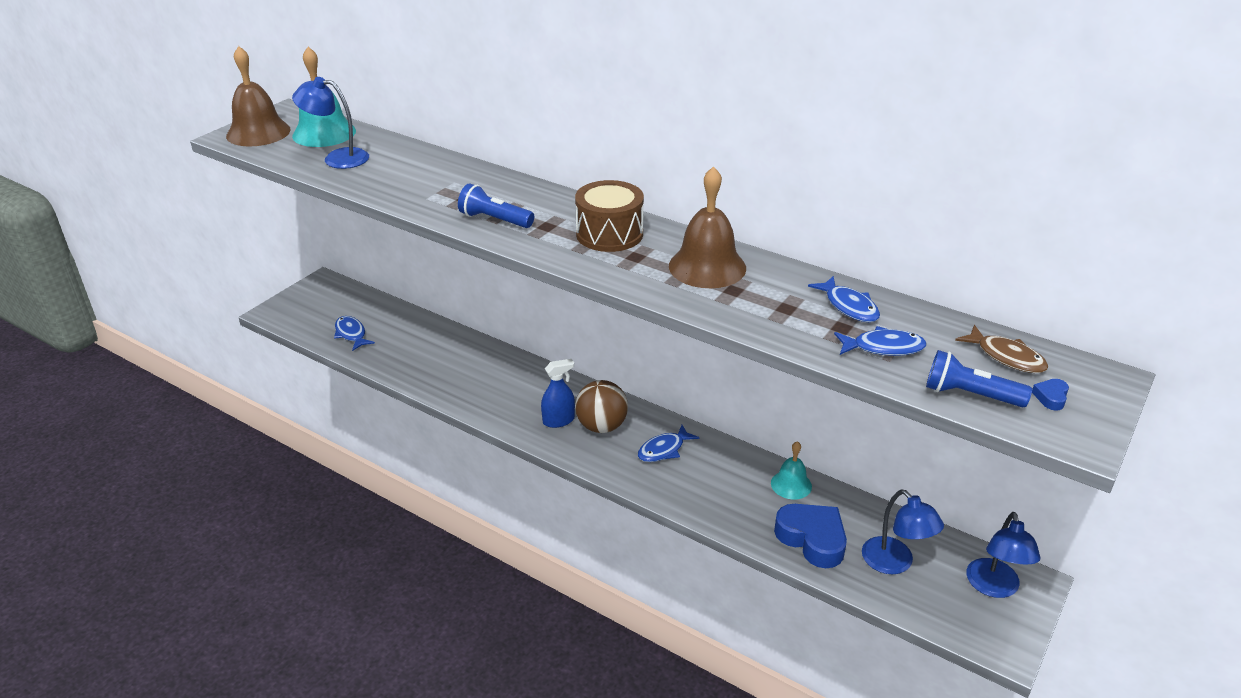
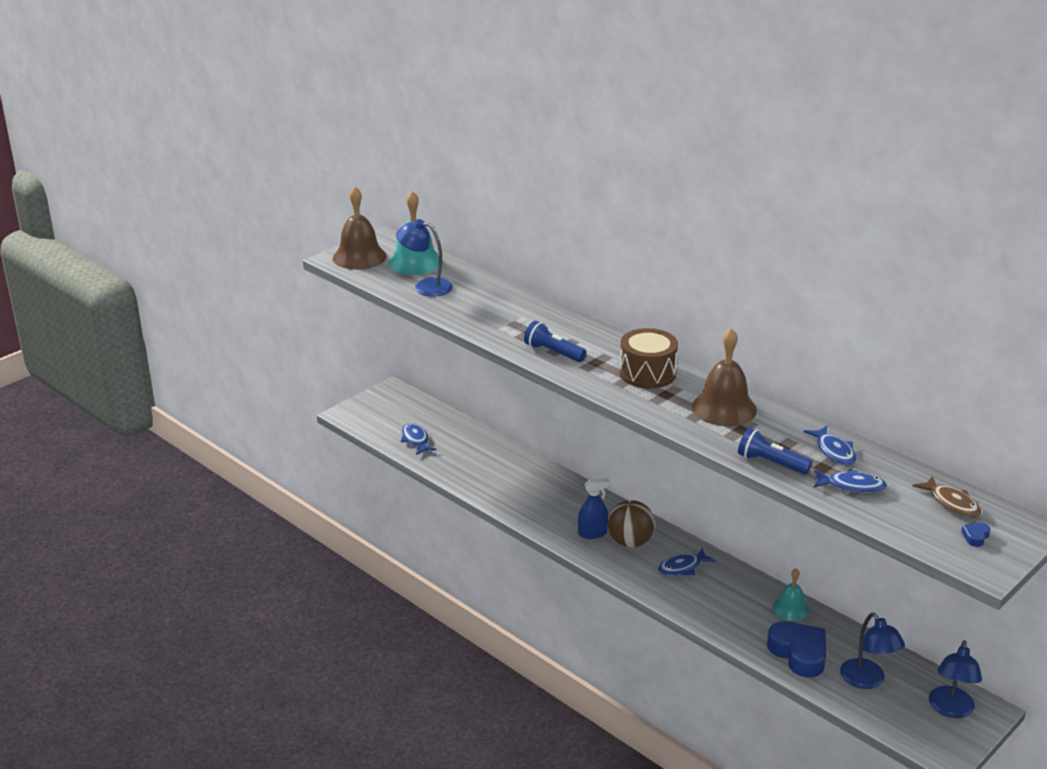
camera: 10 degrees right, 5 degrees down
blue flashlight [926,350,1032,407] -> blue flashlight moved to [738,428,812,474]

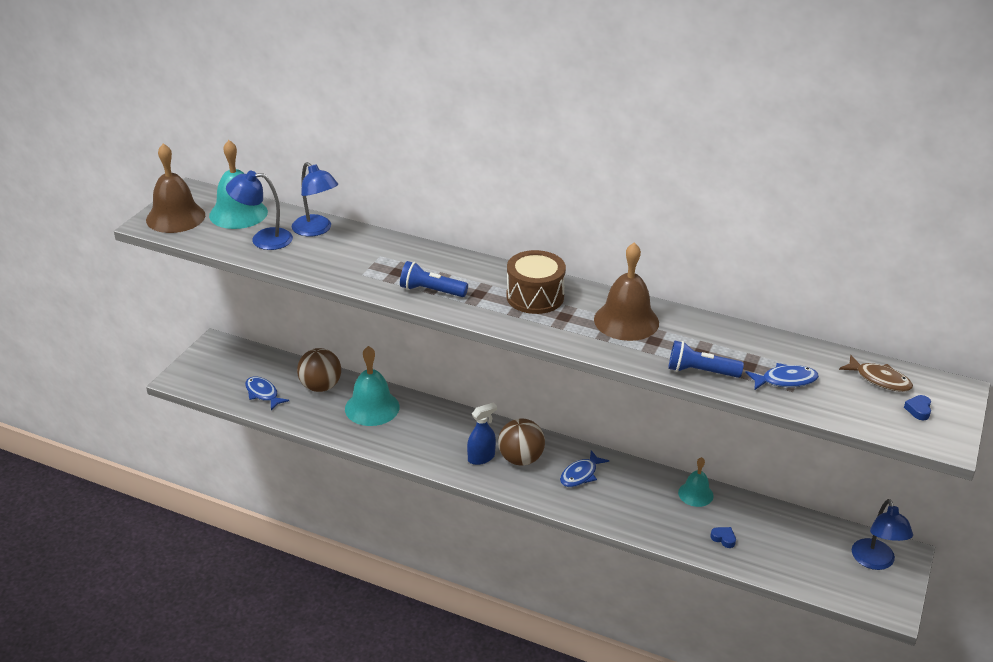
camera: 20 degrees left, 5 degrees up
blue heart [767,621,826,677] -> blue heart [710,527,736,548], size x0.40
blue fish [804,426,856,465] -> none
blue lamp [840,612,905,689] -> blue lamp moved to [292,162,338,236]
none -> brown ball [297,348,341,392]
none -> turquoise bell [345,346,400,426]

